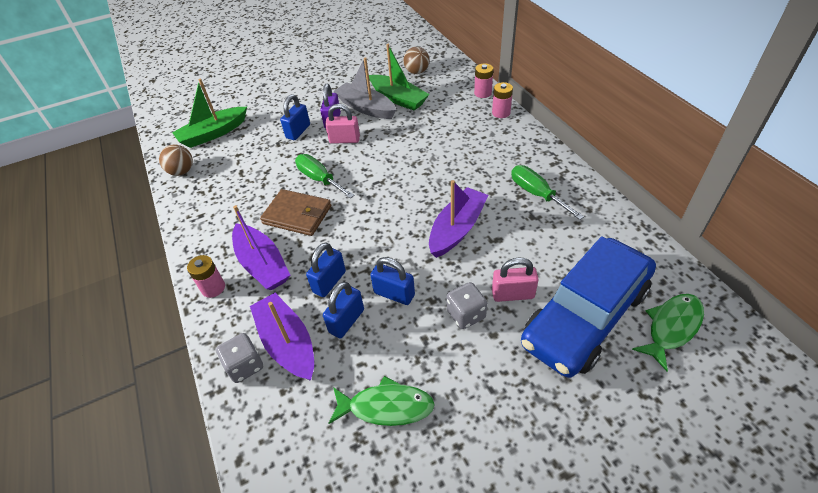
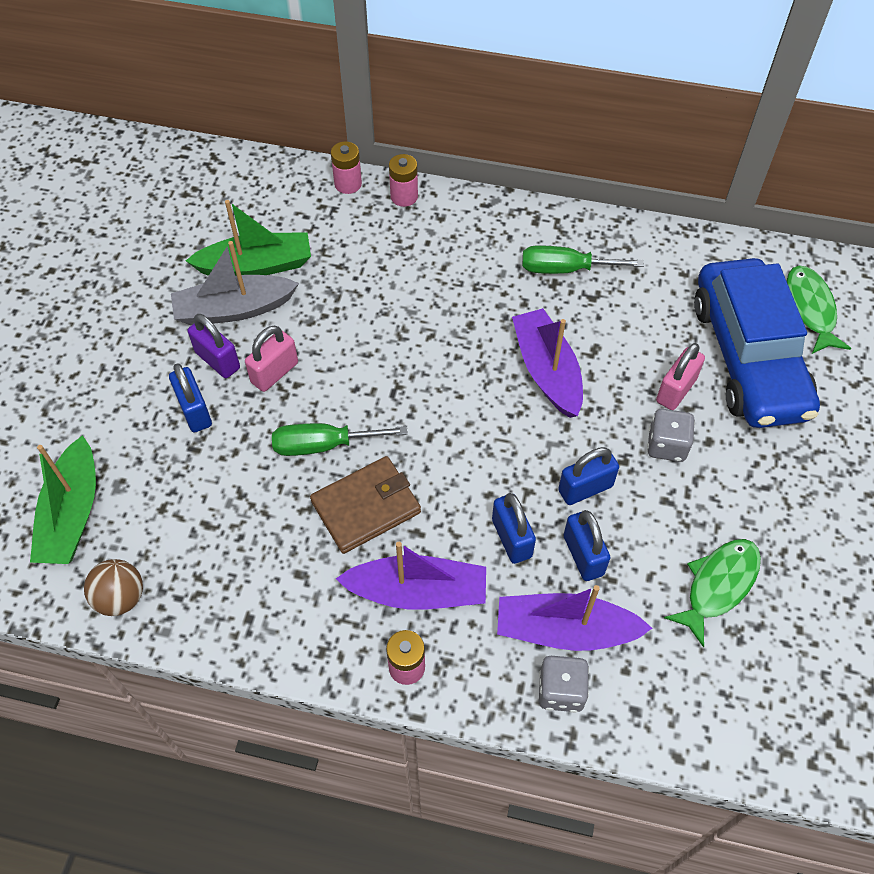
camera: 55 degrees left, 10 degrees up
brown ball [404,47,429,74] -> none

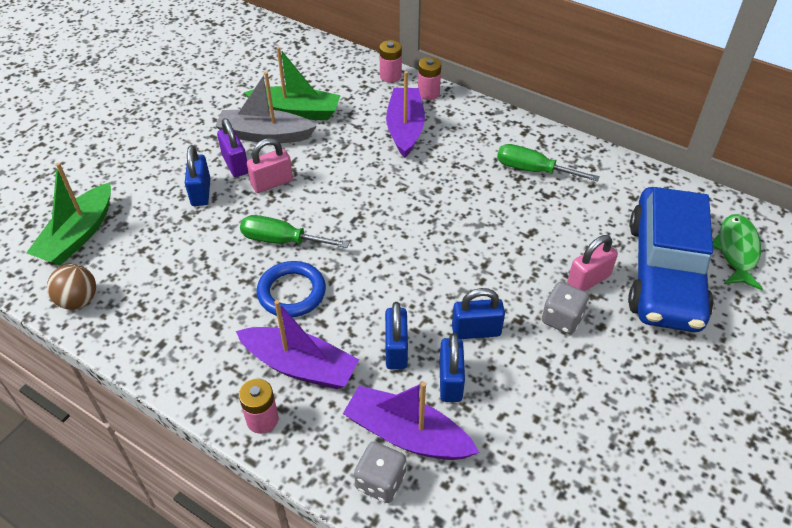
camera: 20 degrees right, 10 degrees down
brown wallet [310,456,421,554] -> blue ring [257,261,326,317]
purple boat [512,308,583,418] -> purple boat moved to [386,71,425,158]
green fish [664,539,761,648] -> none

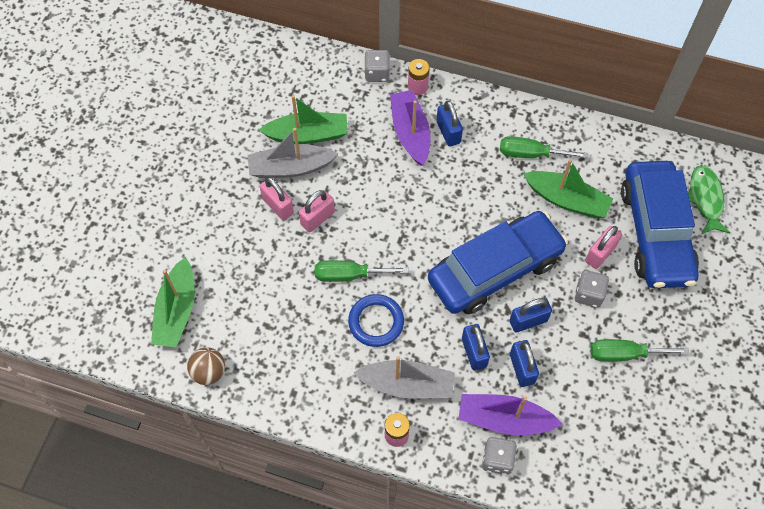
camera: 15 degrees left, 15 degrees up
blue padlock [185,145,210,206] -> blue padlock moved to [436,101,463,147]
purple padlock [217,118,248,177] -> pink padlock [260,177,294,220]
purple boat [236,300,359,389] -> grey boat [353,356,455,399]
pink battery [379,40,402,83] -> grey dice [364,50,390,82]
none -> blue car [428,211,568,314]
none -> green boat [523,159,613,218]
none -> green screwdriver [591,339,689,362]

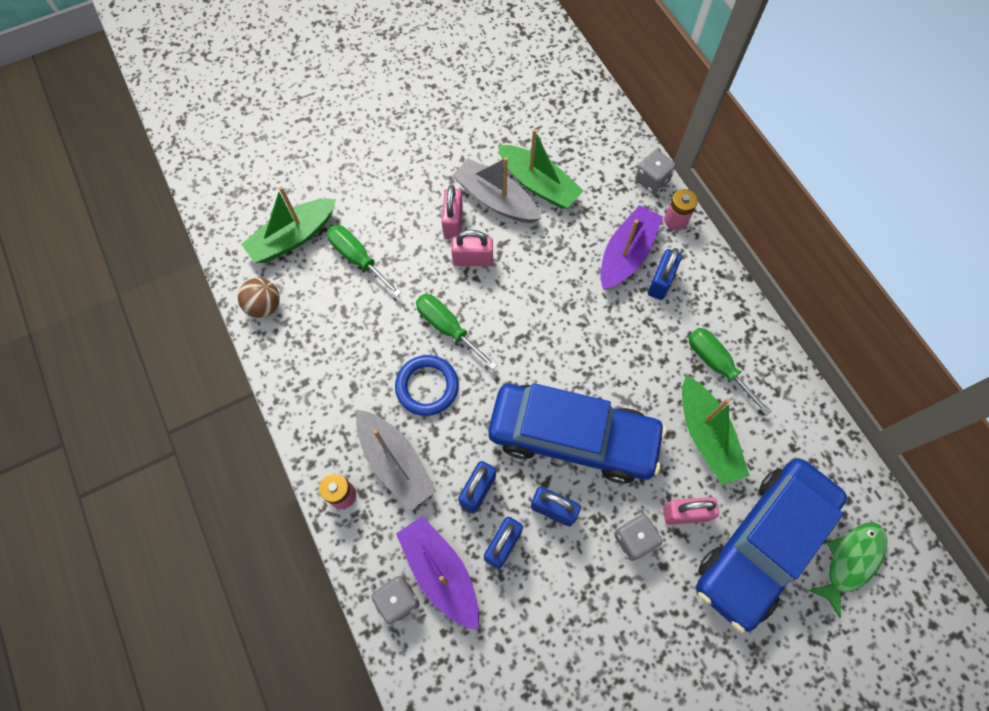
camera: 45 degrees right, 5 degrees up
green screwdriver [591,339,689,362] -> green screwdriver moved to [327,225,402,297]

